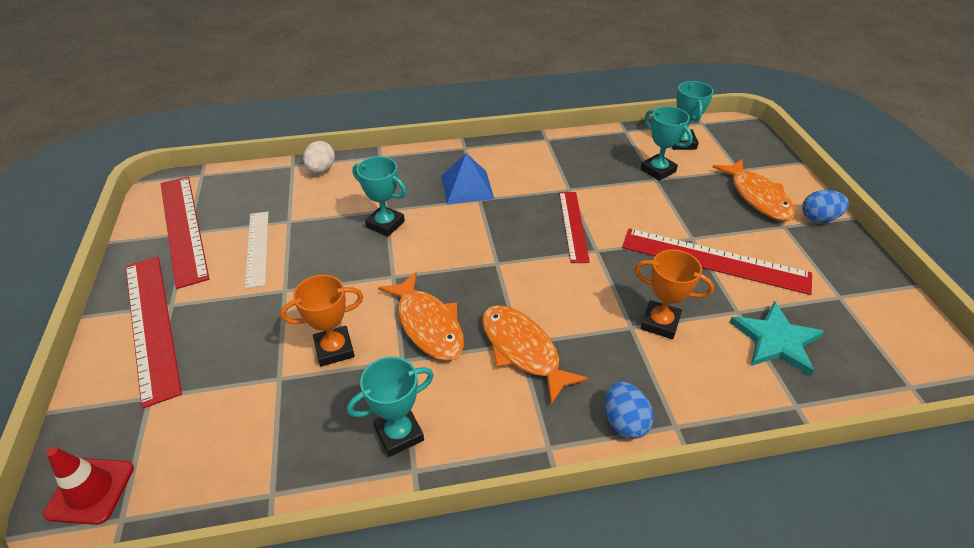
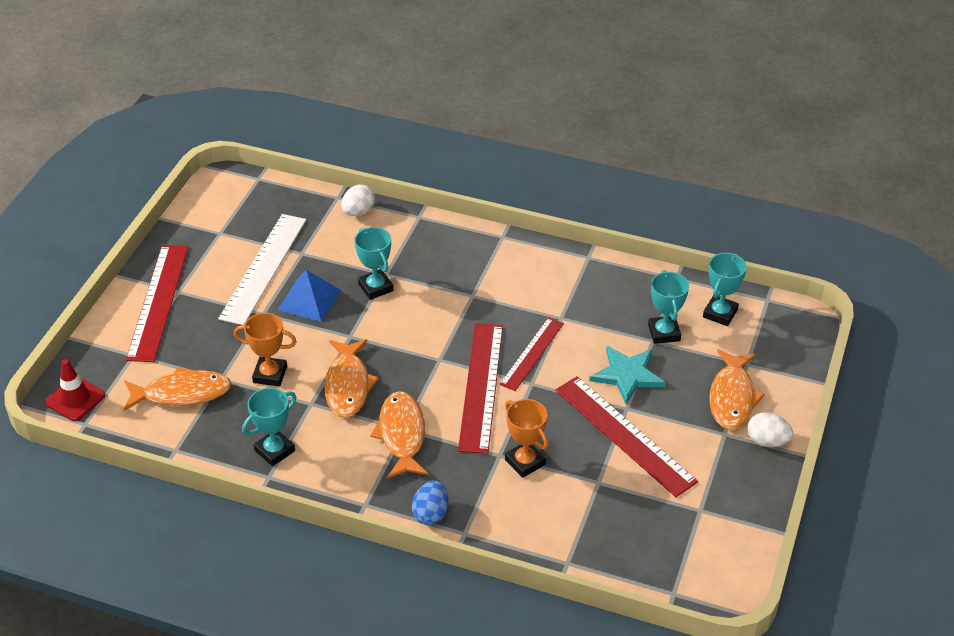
camera: 30 degrees right, 0 degrees up
red ruler [161,177,209,289] -> red ruler moved to [458,323,503,454]
white ruler [245,212,269,289] -> white ruler [218,214,306,325], size x1.60
turquoise trophy [347,357,434,457] -> turquoise trophy turned 45 degrees counterclockwise [242,388,296,466]
blue pyramid [441,153,494,204] -> blue pyramid moved to [278,270,341,322]
turquoise star [729,301,825,376] -> turquoise star moved to [590,346,666,404]
blue egg [802,190,849,223] -> white egg [747,412,793,447]
none -> orange fish [123,366,232,411]

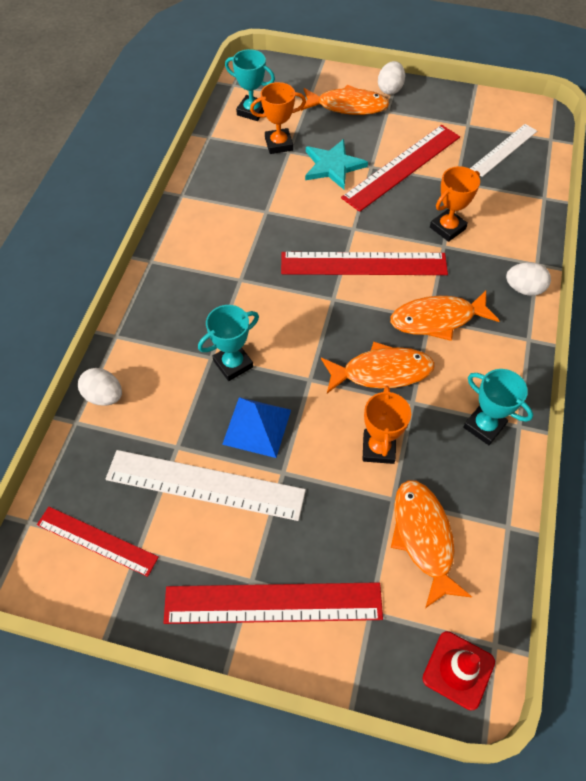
camera: 95 degrees left, 15 degrees up
blue egg [412,481,448,525] -> white egg [506,262,551,296]
red ruler [499,317,564,391] -> red ruler moved to [37,507,159,577]
turquoise trophy [648,270,689,344] -> orange trophy [250,82,306,154]
none -> white ruler [470,124,537,177]

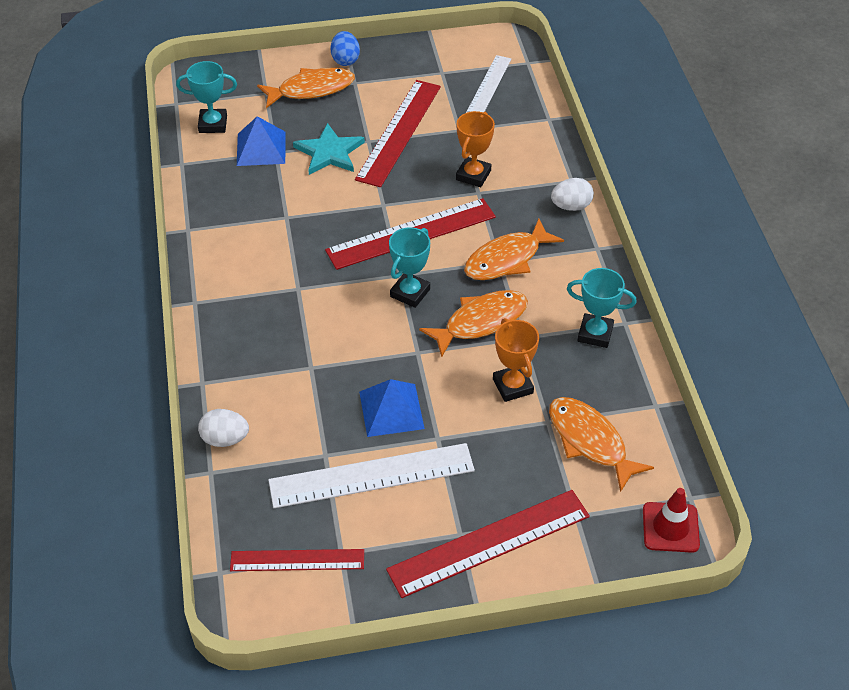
camera: 25 degrees left, 10 degrees down
turquoise trophy [198,305,259,381] -> turquoise trophy moved to [389,227,430,308]
orange trophy [250,82,306,154] -> blue pyramid [237,116,285,166]
white egg [378,61,405,95] -> blue egg [330,31,360,66]

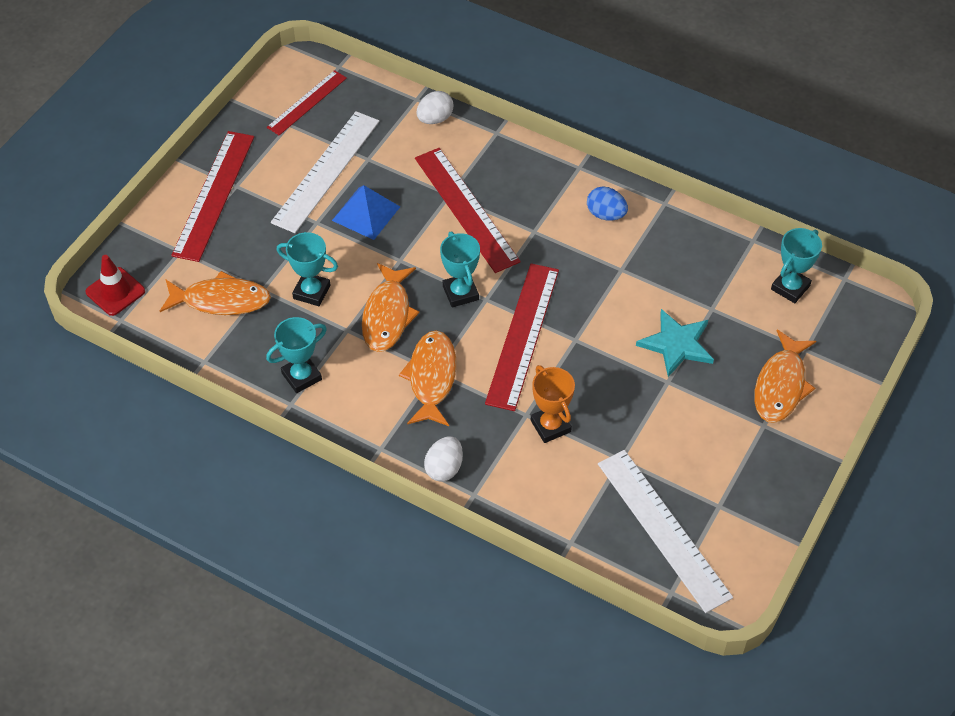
camera: 130 degrees right, 5 degrees up
blue pyramid [237,116,285,166] -> none
blue egg [330,31,360,66] -> blue egg moved to [587,187,628,220]
red ruler [355,80,441,187] -> red ruler moved to [415,148,521,273]
white ruler [466,55,511,113] -> white ruler [598,450,733,613], size x1.60
orange trophy [493,318,539,402] -> turquoise trophy [277,232,338,306]

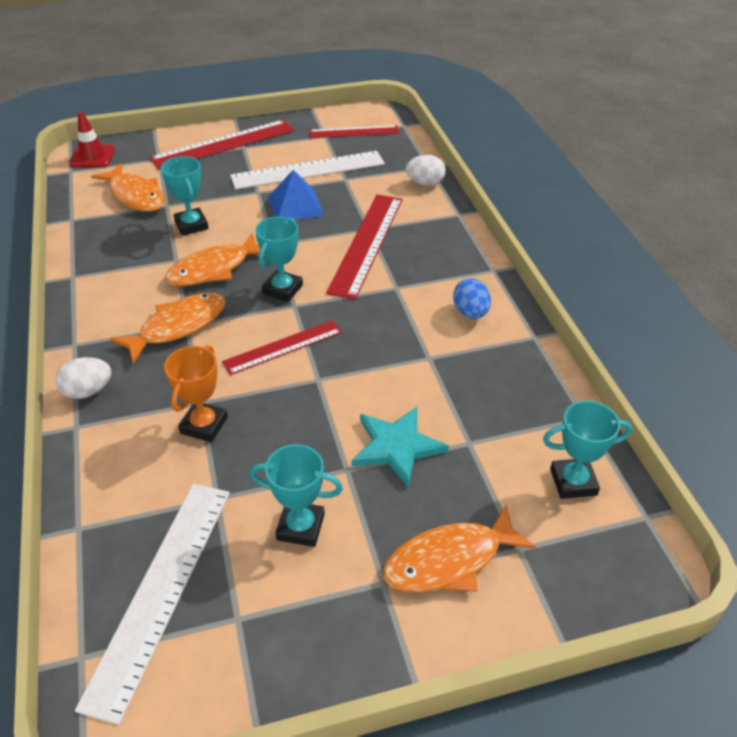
camera: 45 degrees right, 10 degrees down
turquoise trophy [266,317,327,393] -> turquoise trophy moved to [250,444,343,547]
red ruler [485,263,559,411] -> red ruler [222,320,342,375], size x0.62

